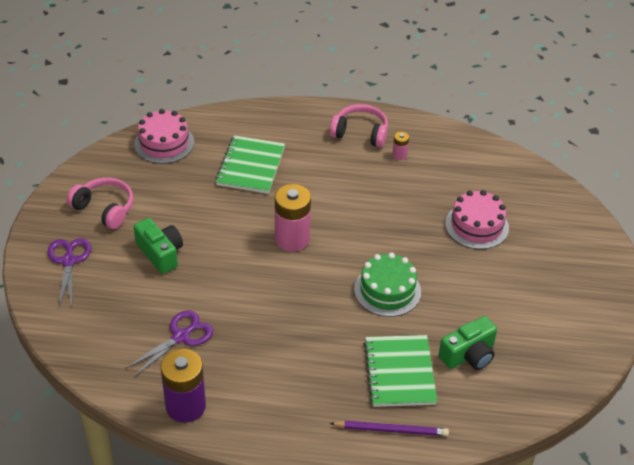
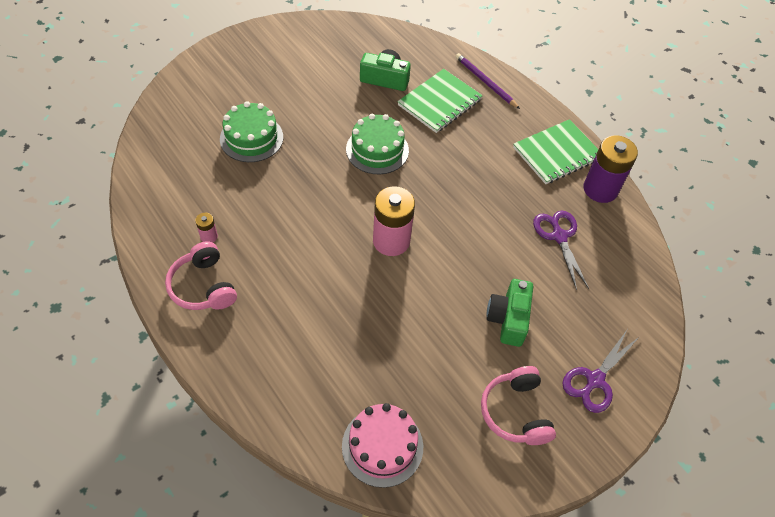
camera: 135 degrees left, 10 degrees up
purple scissors [125,310,213,378] -> purple scissors turned 75 degrees clockwise [533,211,589,290]
green notebook [215,135,285,194] -> green notebook moved to [513,119,598,184]
pink cake [445,190,509,249] -> green cake [220,101,283,162]

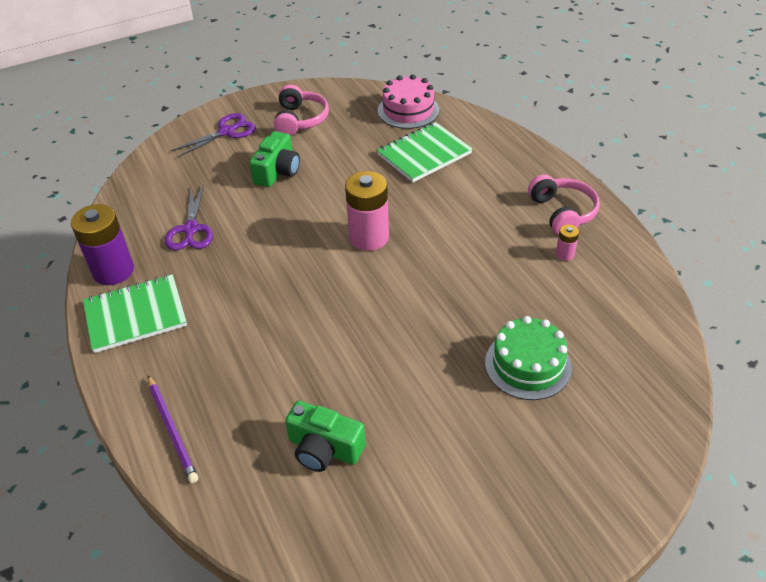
camera: 165 degrees left, 10 degrees down
green cake [346,114,409,174] -> none
green notebook [397,69,483,133] -> green notebook moved to [377,122,473,182]

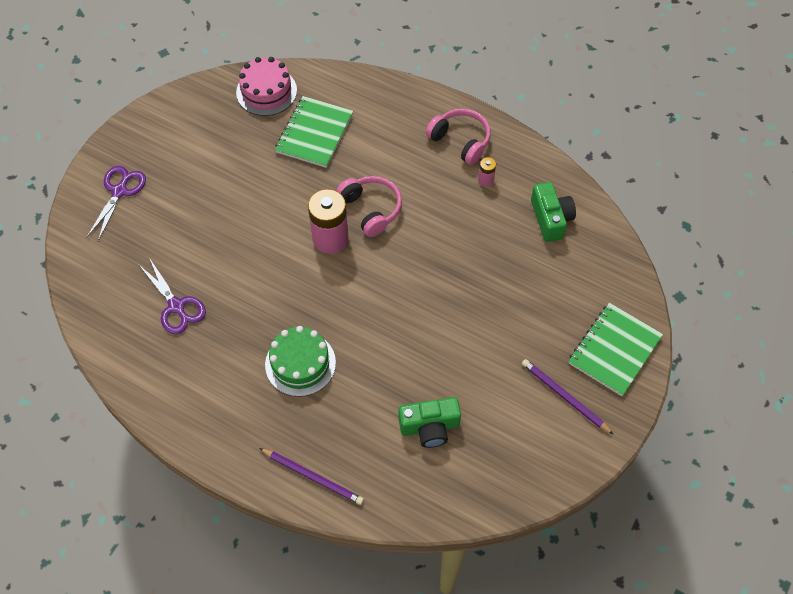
camera: 35 degrees left, 15 degrees up
purple battery [71,204,134,285] -> none
green notebook [83,274,187,353] -> green notebook moved to [569,303,663,396]
green camera [249,131,300,187] -> green camera moved to [531,182,576,242]
pink headphones [274,85,329,136] -> pink headphones moved to [336,176,402,237]
green cake [485,316,572,400] -> green cake moved to [265,326,336,397]
none -> purple pencil [522,359,614,435]

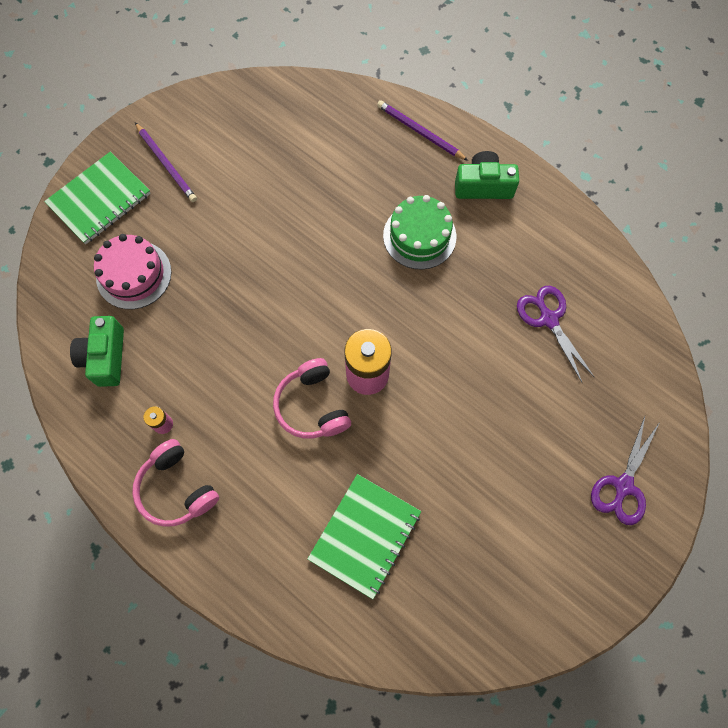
camera: 170 degrees left, 10 degrees up
pink cake [236,57,297,116] -> pink cake moved to [94,234,172,309]
green camera [399,397,461,448] -> green camera moved to [455,151,519,199]

